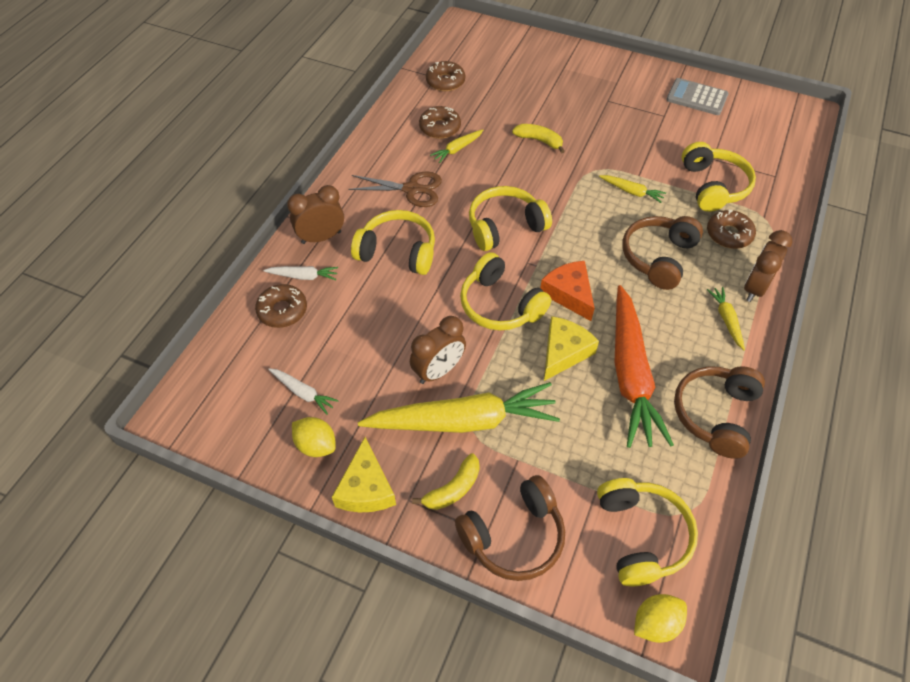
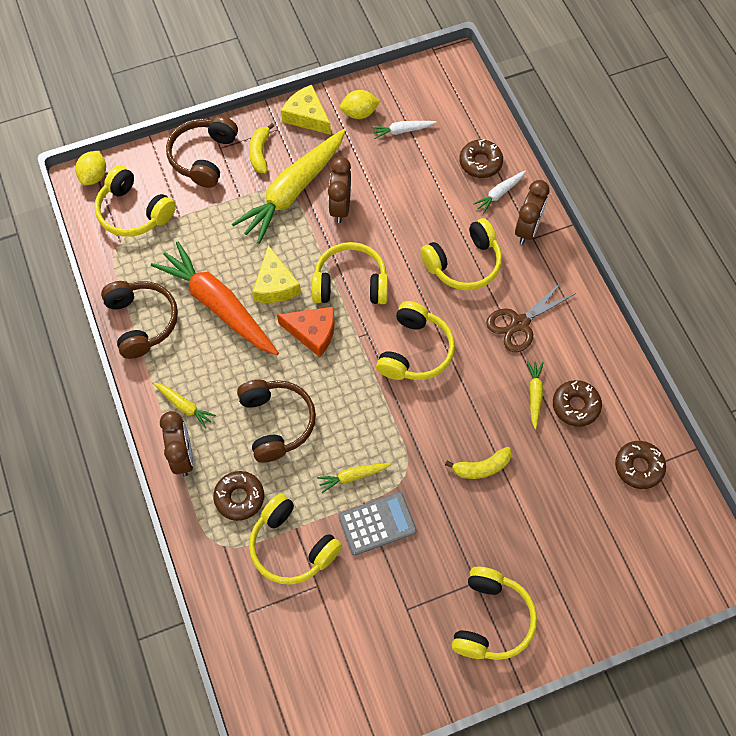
camera: 135 degrees right, 10 degrees up
grey calculator [666,78,729,115] -> grey calculator moved to [338,492,417,555]
none -> yellow headphones [451,567,537,660]

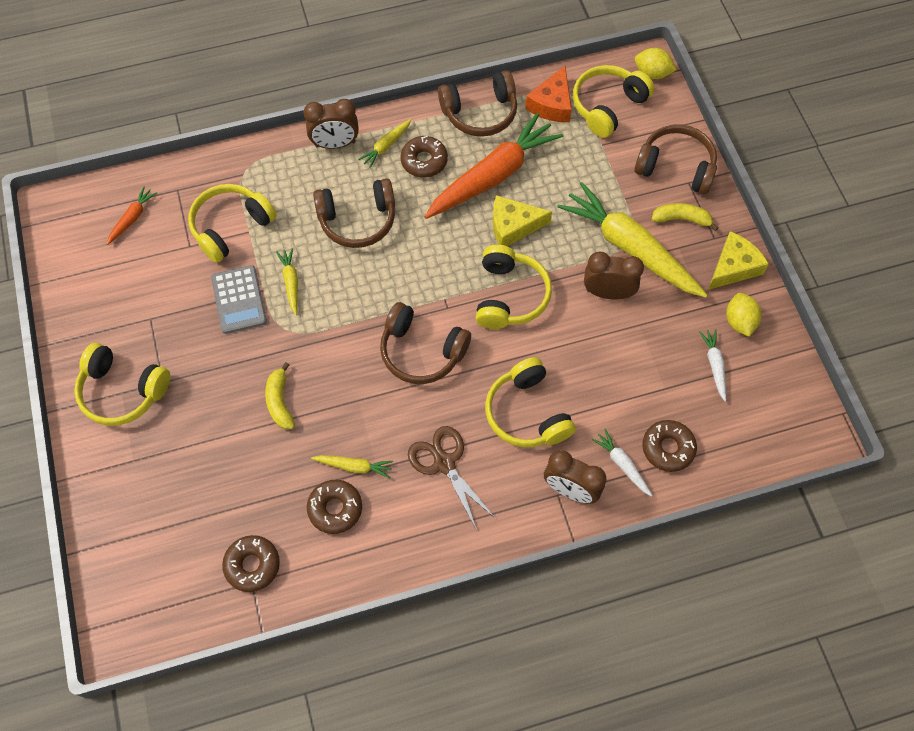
camera: 95 degrees right, 0 degrees up
brown donut [213,471,264,521] -> brown donut moved to [400,136,448,178]
orange cheese [277,307,335,357] -> orange cheese moved to [525,66,572,122]
yellow headphones [376,301,455,380] -> brown headphones [380,302,471,384]
none -> orange carrot [107,186,157,245]

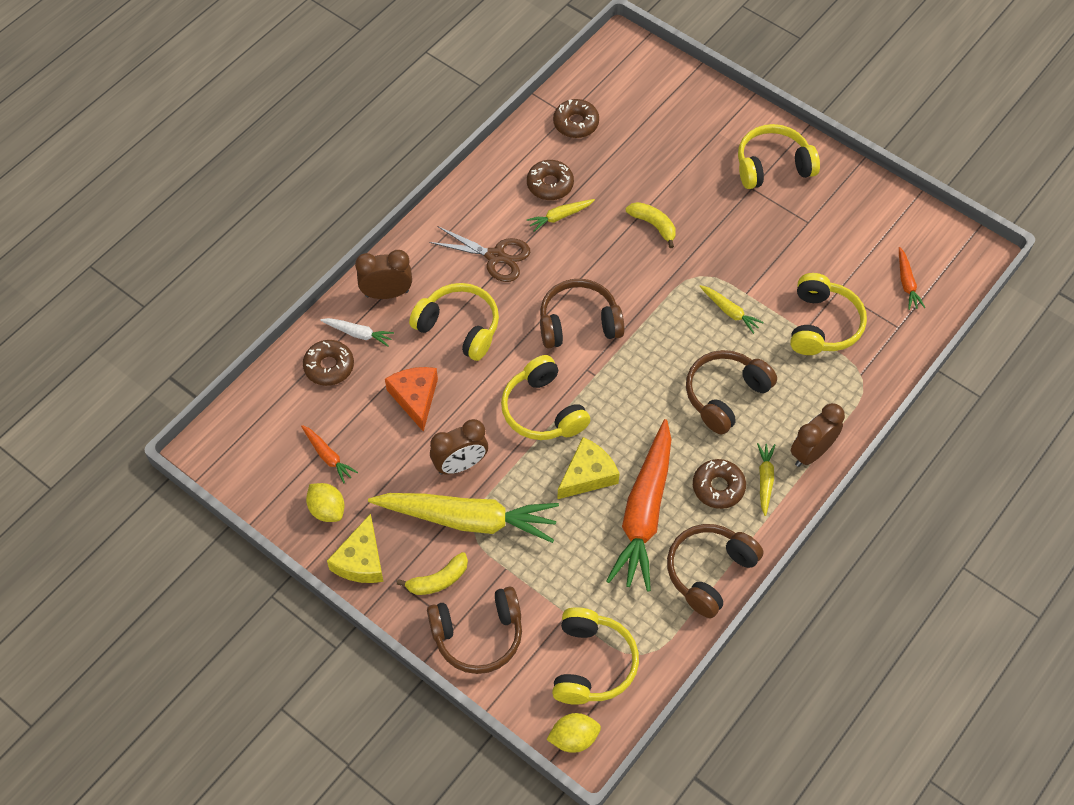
camera: 145 degrees right, 5 degrees down
grey calculator [211,265,267,334] -> none
orange cheese [525,66,572,122] -> orange cheese moved to [385,367,438,432]
white carrot [699,329,726,402] -> orange carrot [301,425,358,483]

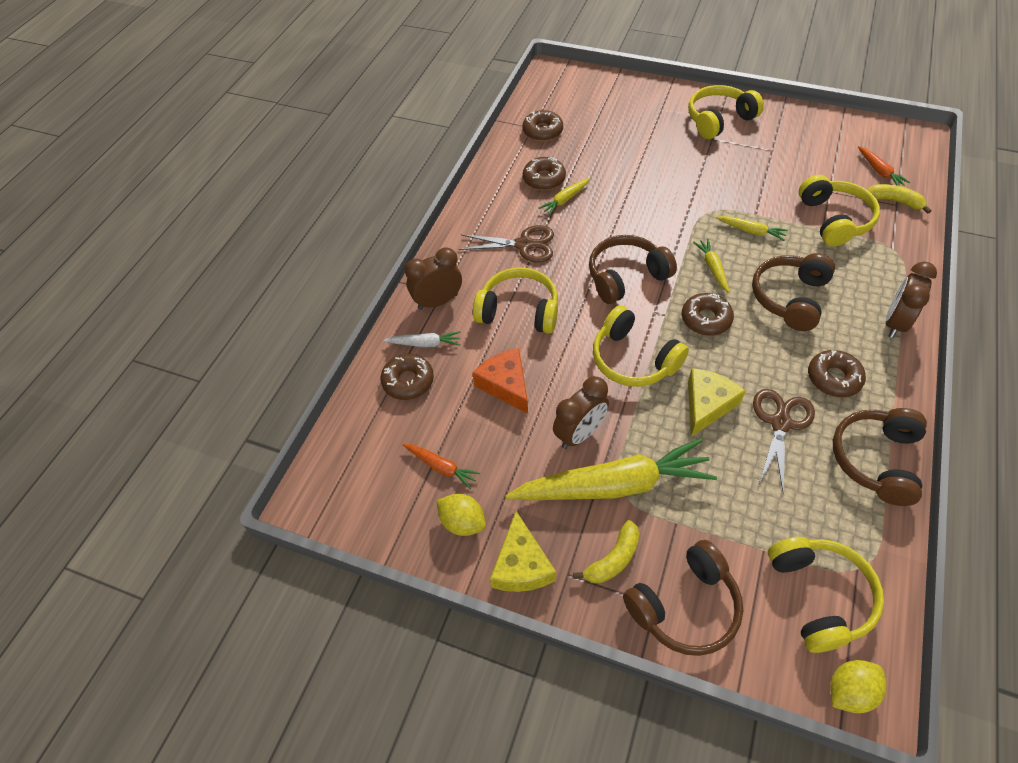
camera: 15 degrees left, 5 degrees down
orange carrot [606,419,671,592] -> brown scissors [753,389,815,494]
yellow banana [626,202,676,248] -> yellow banana moved to [868,184,931,214]
yellow carrot [757,443,775,516] -> yellow carrot moved to [693,239,730,293]
none -> brown donut [682,293,734,336]

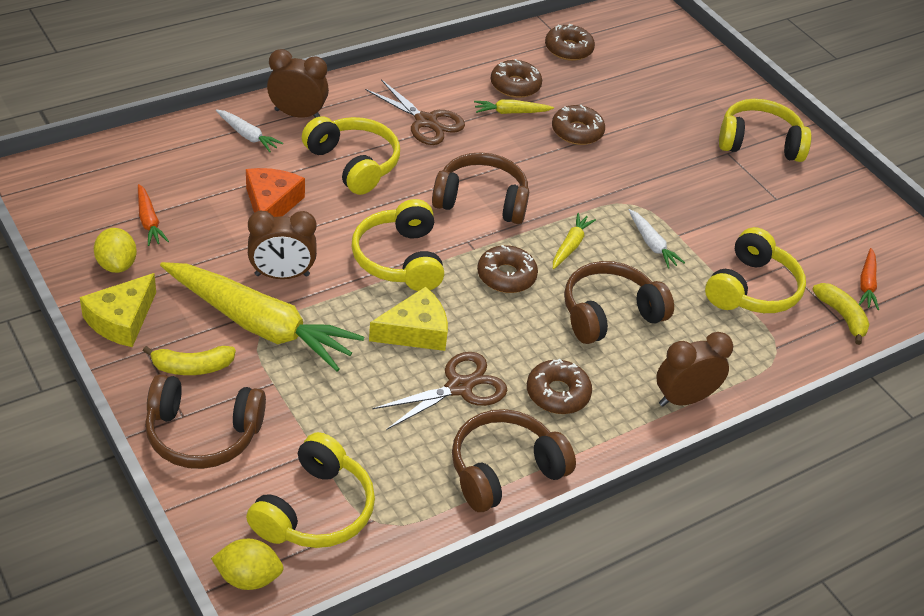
camera: 30 degrees right, 10 degrees down
brown donut [380,354,434,400] -> brown donut moved to [552,105,605,145]
yellow carrot [716,216,788,241] -> white carrot [629,209,685,269]

